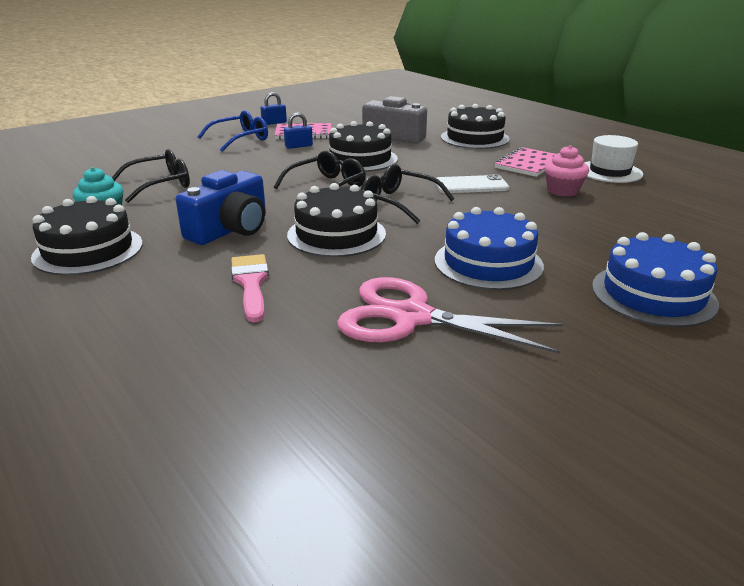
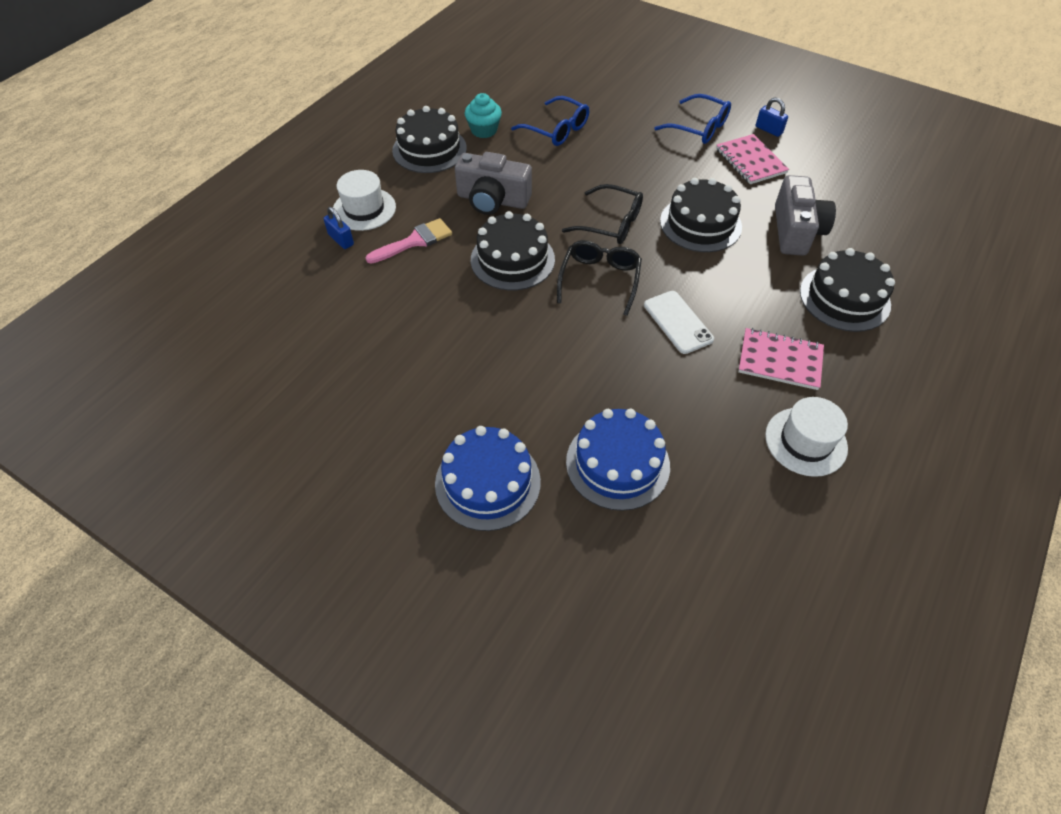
camera: 70 degrees right, 25 degrees up
black glasses [112,149,190,203] -> blue glasses [511,96,589,146]
blue camera [176,170,266,245] -> grey camera [455,152,532,215]
blue padlock [284,112,313,149] -> blue padlock moved to [323,207,354,249]
pink scissors [337,277,563,354] -> none
blue cake [435,207,544,290] -> blue cake moved to [566,408,670,511]
pink cupcake [544,145,589,197] -> none
none -> white hat [333,170,396,231]

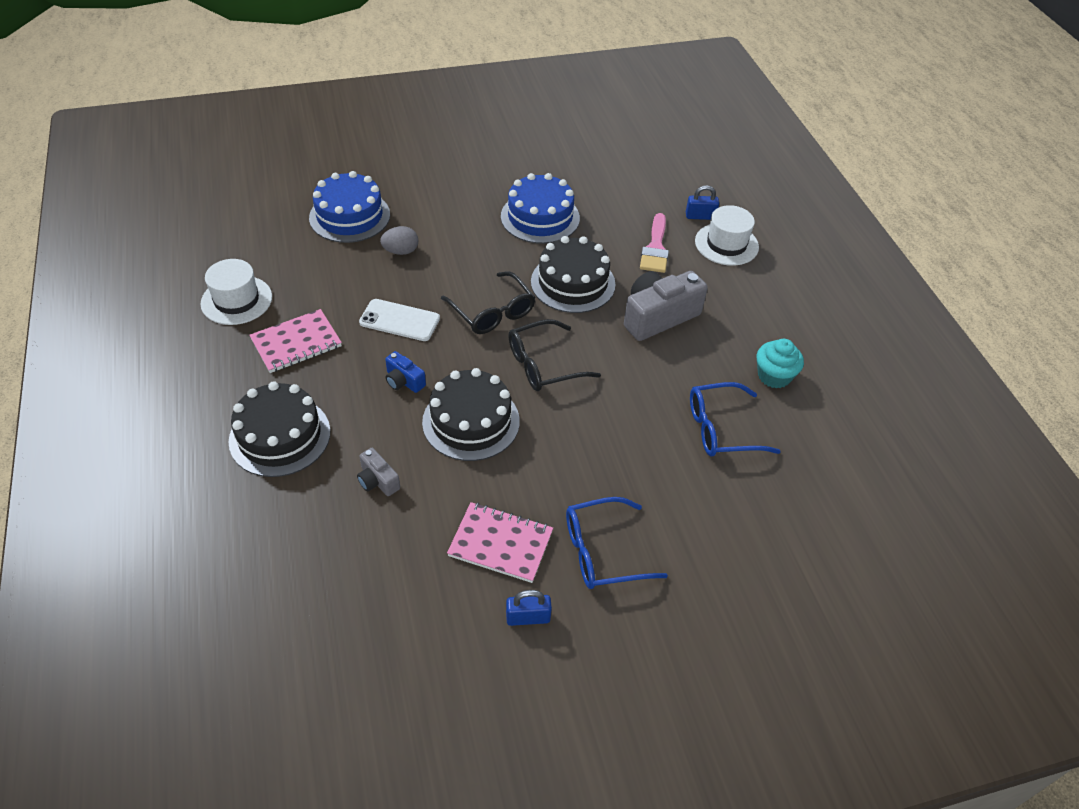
camera: 130 degrees right, 5 degrees down
black cake [392,106,467,173] -> none
blue cake [435,426,541,531] -> blue cake moved to [501,173,580,244]
grey camera [775,175,836,256] -> grey camera [357,448,400,496], size x0.50
none -> grey egg [380,226,418,255]
none -> blue camera [385,351,426,393]

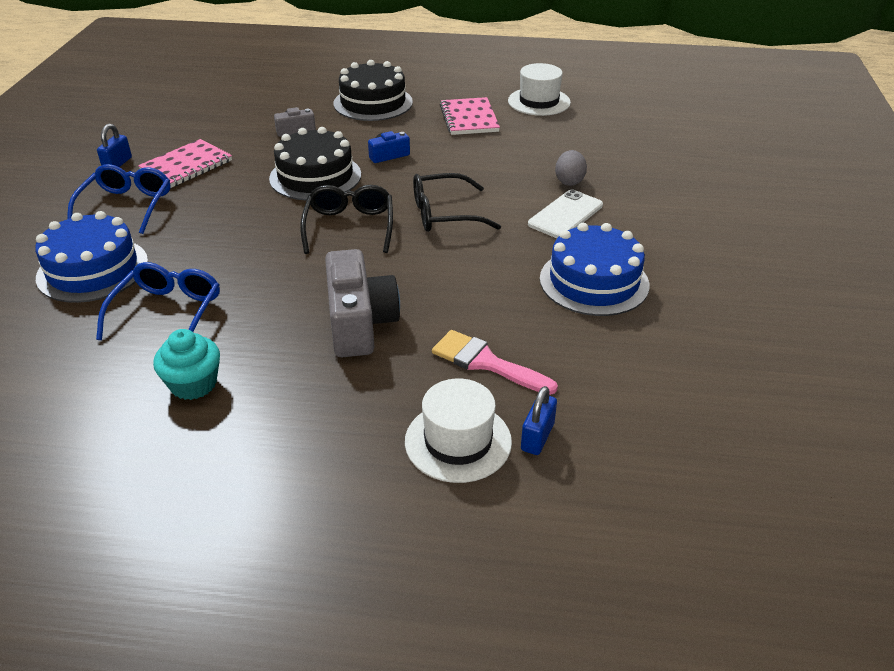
camera: 115 degrees right, 10 degrees down
blue cake [309,171,390,243] -> blue cake moved to [35,211,148,303]
white phone [359,299,440,341] -> white phone moved to [528,189,603,238]
black cake [531,236,615,313] -> none

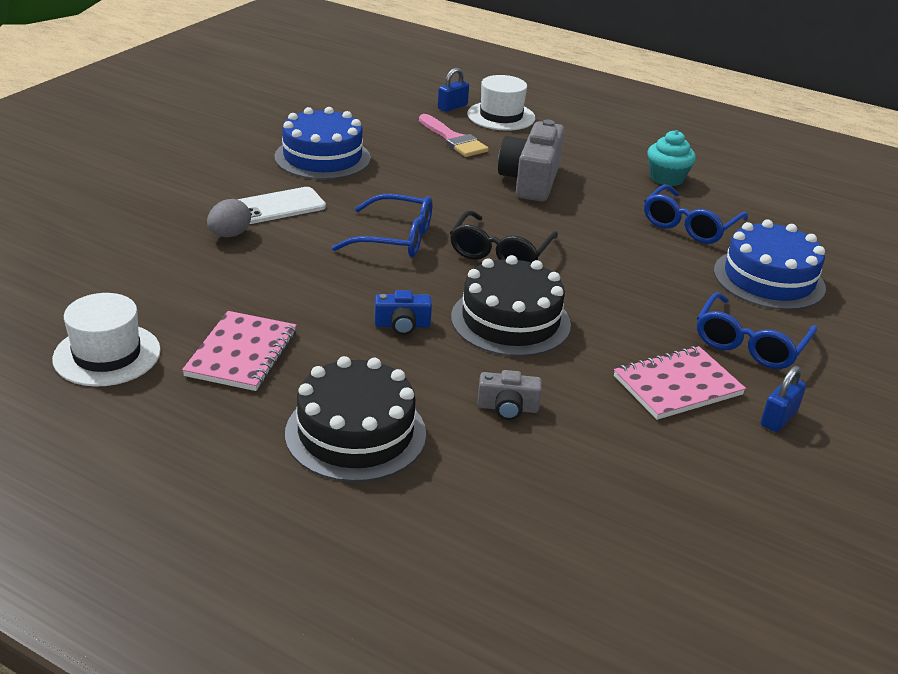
camera: 160 degrees left, 5 degrees down
black glasses [413,173,501,232] -> blue glasses [332,194,432,257]

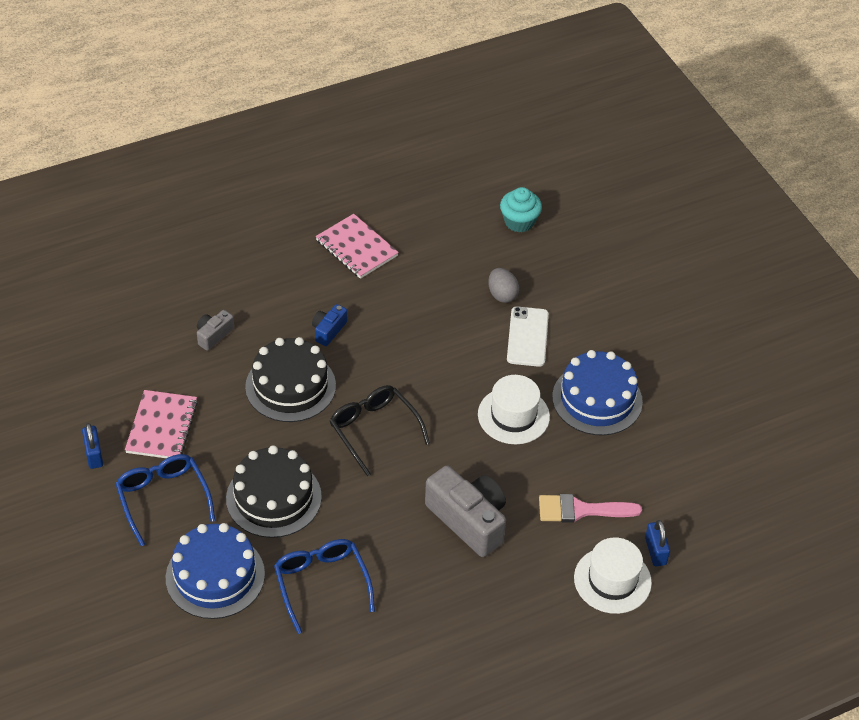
camera: 125 degrees right, 15 degrees up
white hat [52,293,161,386] -> white hat moved to [478,375,550,444]
black cake [285,356,426,482] -> black cake moved to [226,445,322,538]
blue glasses [332,194,432,257] -> none
turquoise cupcake [647,130,696,186] -> turquoise cupcake moved to [500,187,542,232]

